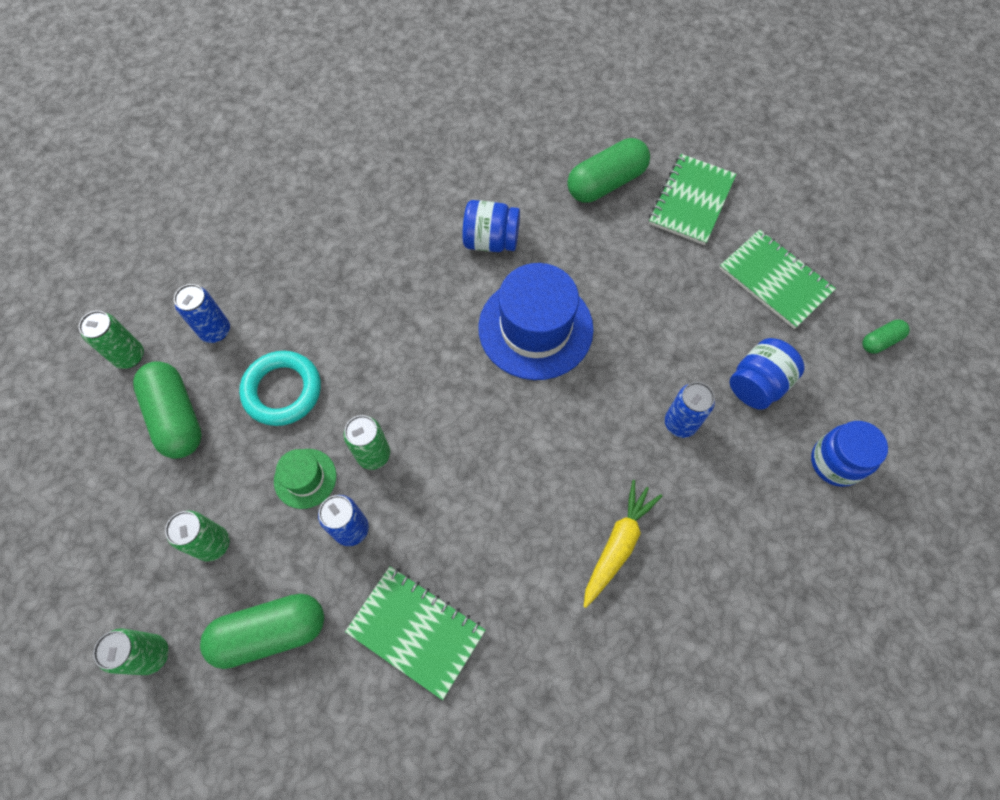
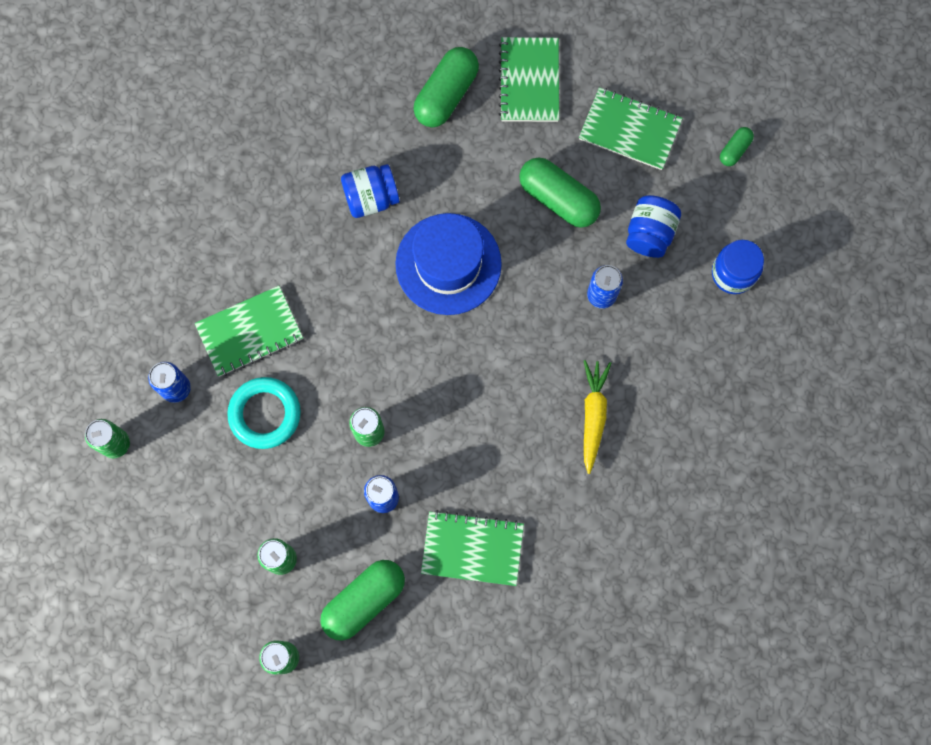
camera: 25 degrees left, 10 degrees up
green capsule [133,361,202,459] -> green capsule moved to [519,158,601,228]
green hat [274,449,336,509] -> none
none -> green notebook [195,286,303,377]

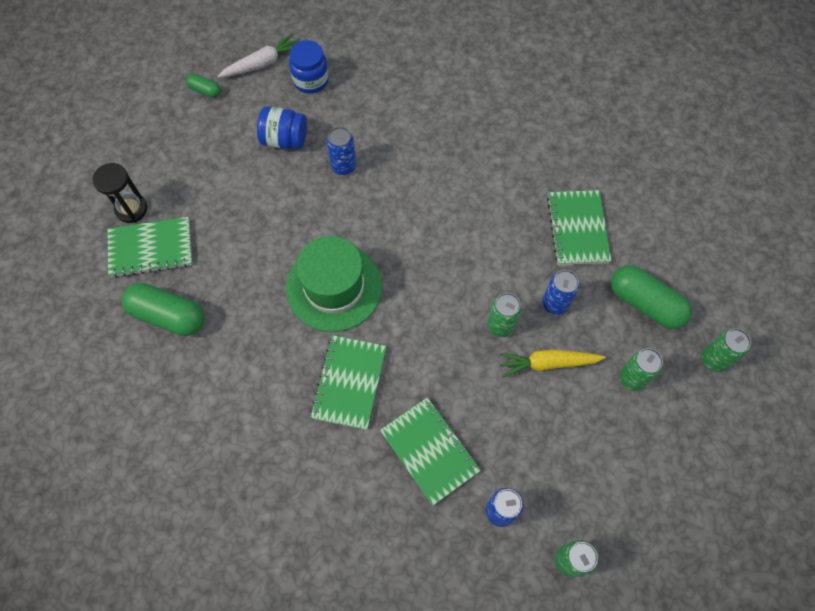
camera: 100 degrees left, 10 degrees down
turquoise ring [227,377,301,449] -> none
blue jar [341,164,400,218] -> none
blue hat [395,213,502,315] -> green hat [286,236,382,332]
green capsule [519,158,601,228] -> none
green notebook [579,87,683,170] -> green notebook moved to [310,335,387,430]
yellow carrot [584,360,611,474] -> yellow carrot moved to [498,350,606,378]
none -> black hourglass [93,163,147,223]
none -> white carrot [218,33,298,78]

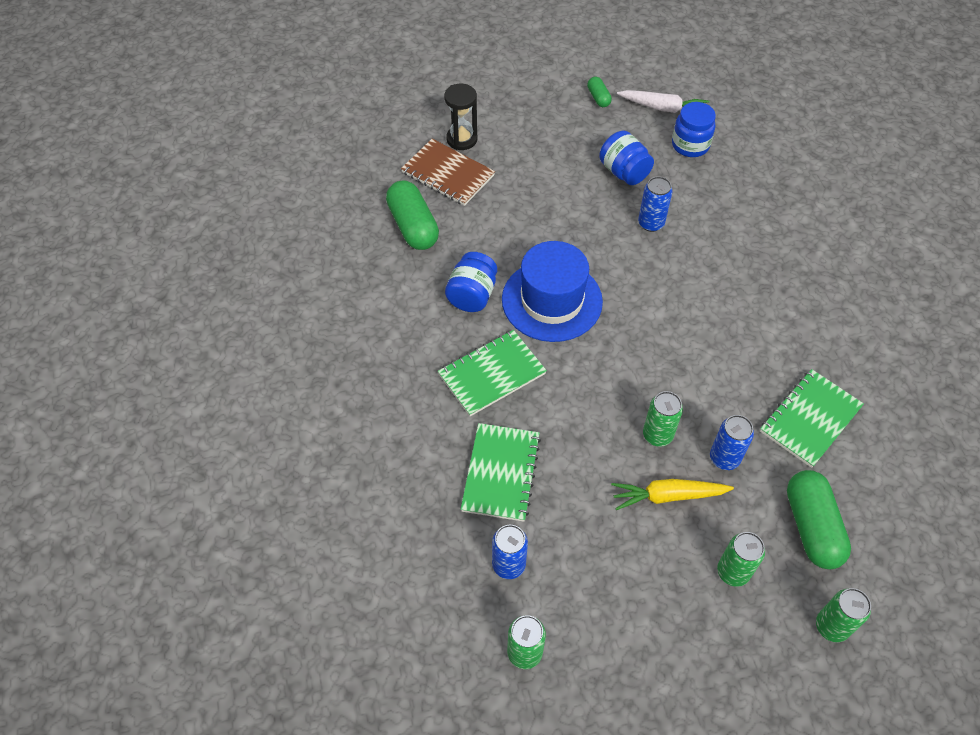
camera: 45 degrees right, 10 degrees down
green notebook [107,217,192,278] -> brown notebook [401,139,495,206]
green hat [286,236,382,332] -> blue hat [502,241,603,342]
yellow carrot [498,350,606,378] -> yellow carrot turned 45 degrees counterclockwise [611,479,734,510]
none -> blue jar [445,252,497,312]

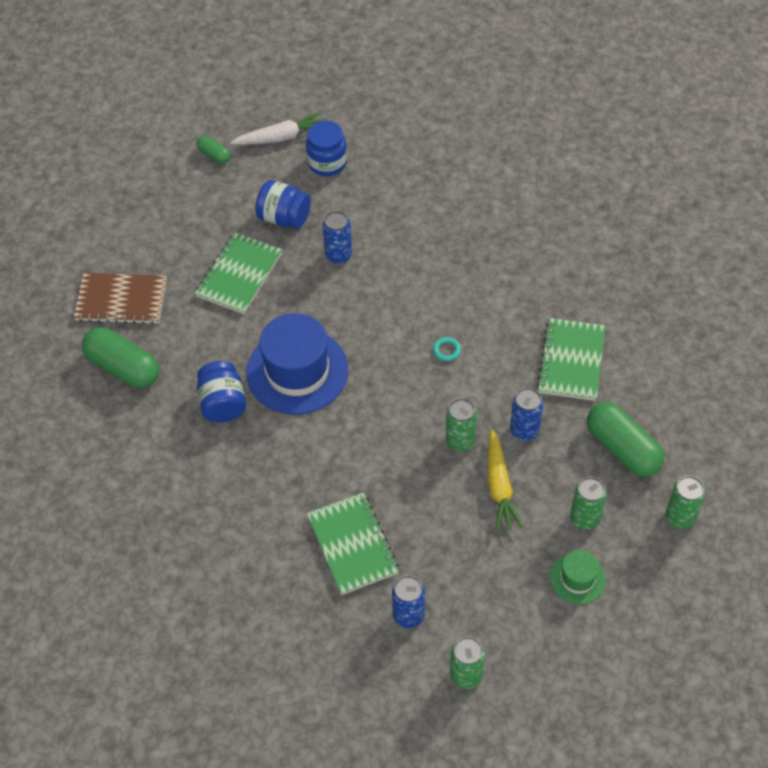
camera: 30 degrees left, 0 degrees up
green notebook [438,330,547,416] -> green notebook moved to [195,232,282,314]
black hourglass [444,84,477,150] -> none
yellow carrot [611,479,734,510] -> yellow carrot turned 60 degrees counterclockwise [488,430,524,531]
none -> turquoise ring [433,337,461,361]
none -> green hat [550,550,606,605]

